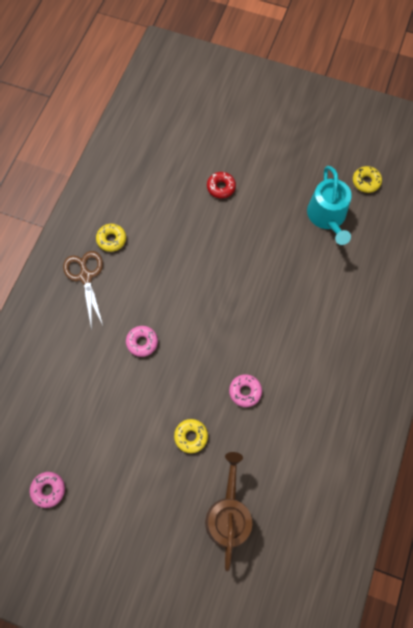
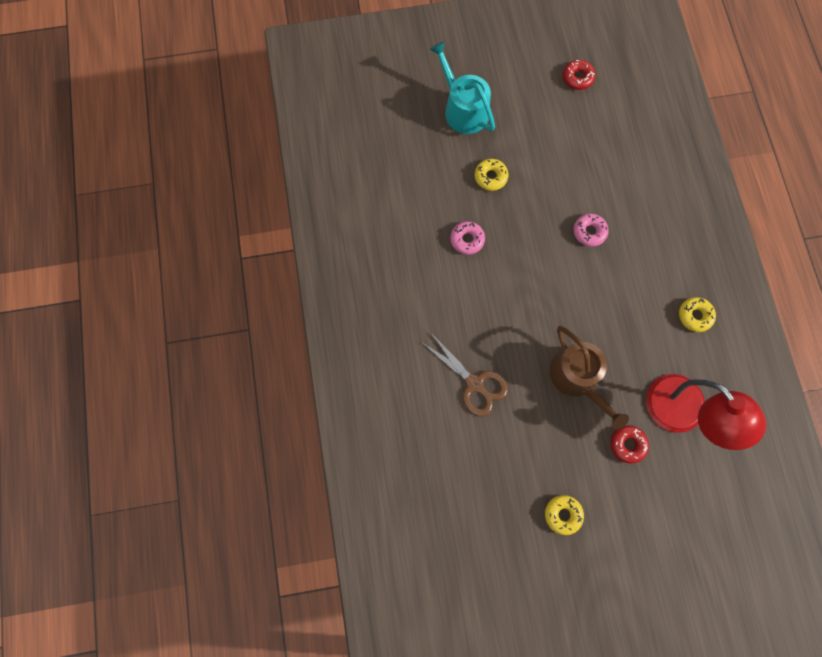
camera: 150 degrees right, 5 degrees up
pink donut [30,472,65,508] -> red donut [563,60,596,90]
brown scissors [63,251,103,330] -> brown scissors moved to [421,333,508,417]
brown watering can [205,452,252,571] -> brown watering can moved to [549,326,629,430]
turquoise watering can [307,166,352,245] -> turquoise watering can moved to [430,41,495,134]
yellow donut [353,166,382,193] -> yellow donut moved to [545,495,584,535]
none -> red lamp [646,374,766,450]

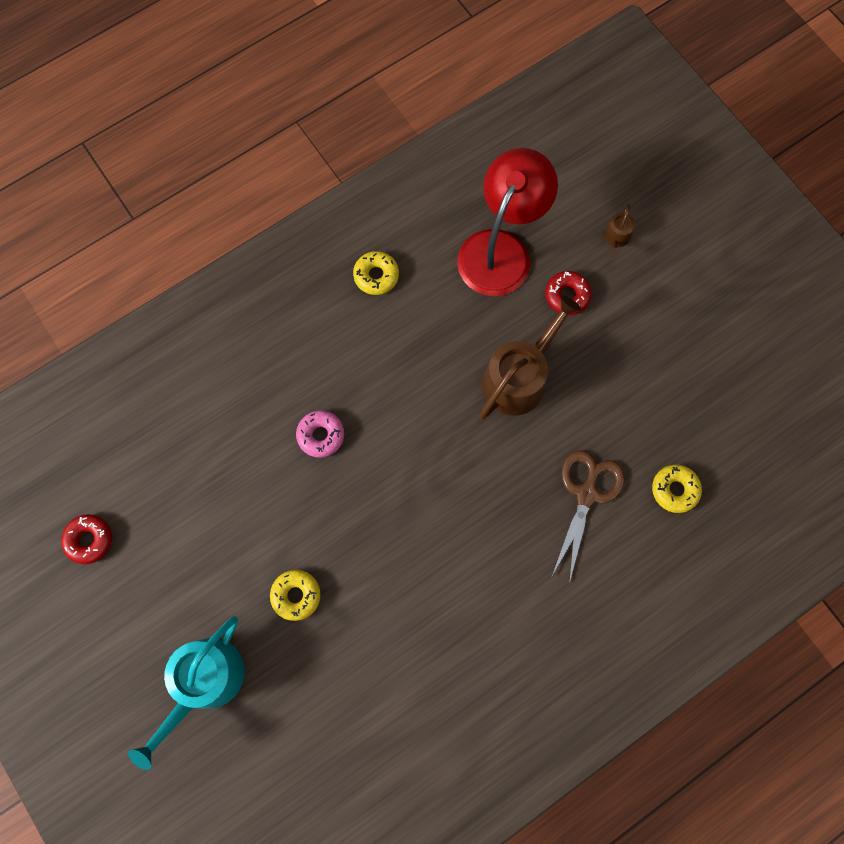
camera: 115 degrees left, 0 degrees up
pink donut [450,221,485,255] -> none
yellow donut [545,495,584,535] -> yellow donut moved to [652,465,702,513]
none -> brown watering can [604,204,635,257]

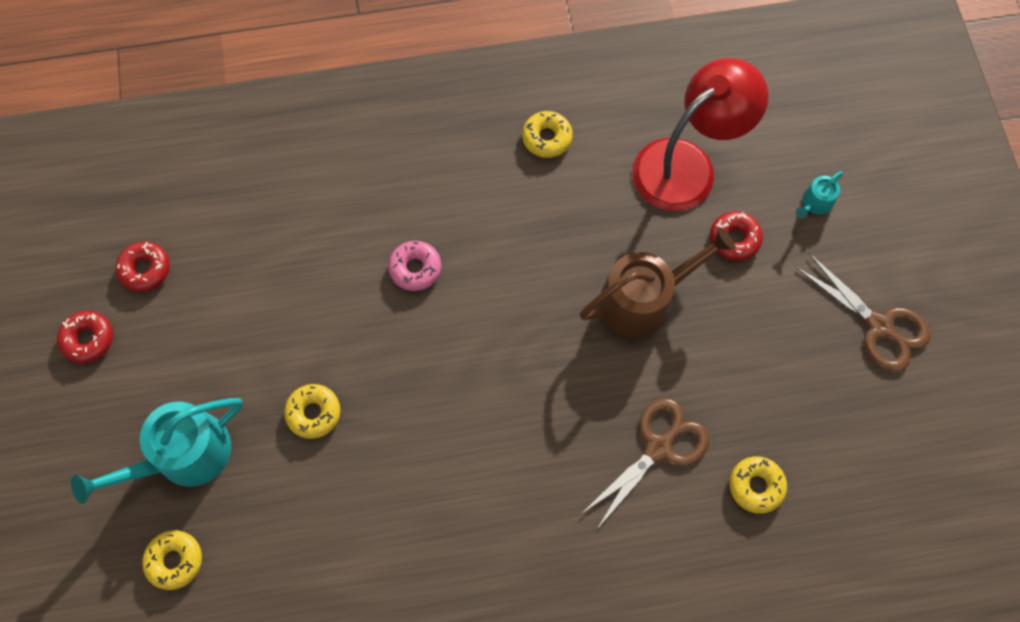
camera: 25 degrees right, 5 degrees down
brown watering can [604,204,635,257] -> turquoise watering can [796,171,843,218]
none -> red donut [57,311,113,363]
none -> yellow donut [142,530,202,590]
none -> brown scissors [796,253,931,372]

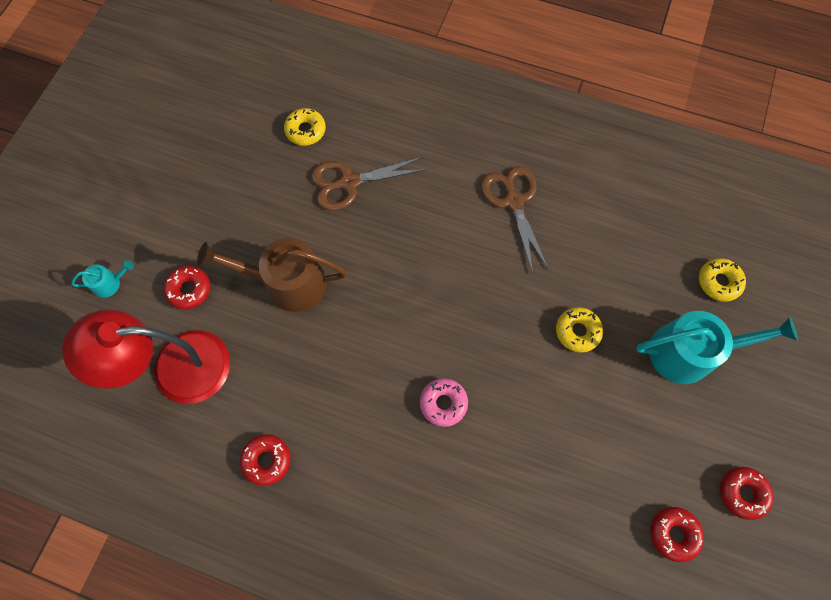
camera: 150 degrees left, 0 degrees up
yellow donut [522,111,573,158] -> red donut [240,434,291,486]
brown scissors [796,253,931,372] -> brown scissors moved to [481,166,549,273]

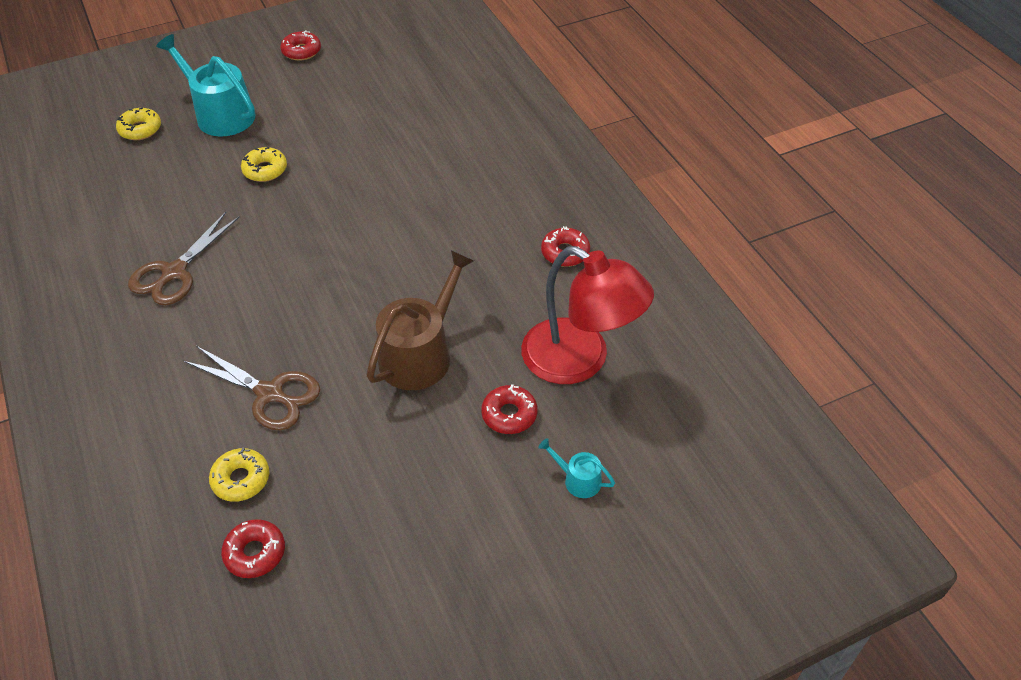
camera: 135 degrees left, 20 degrees down
brown watering can [197,238,347,312] -> brown watering can turned 105 degrees counterclockwise [366,250,475,390]
pink donut [420,378,468,427] -> none
red donut [650,507,704,562] -> red donut moved to [221,519,285,578]

